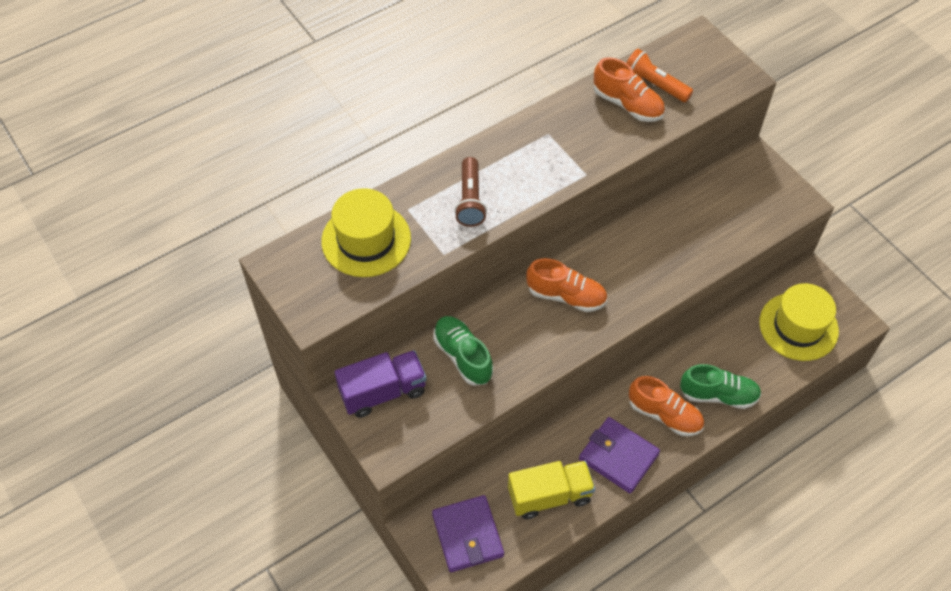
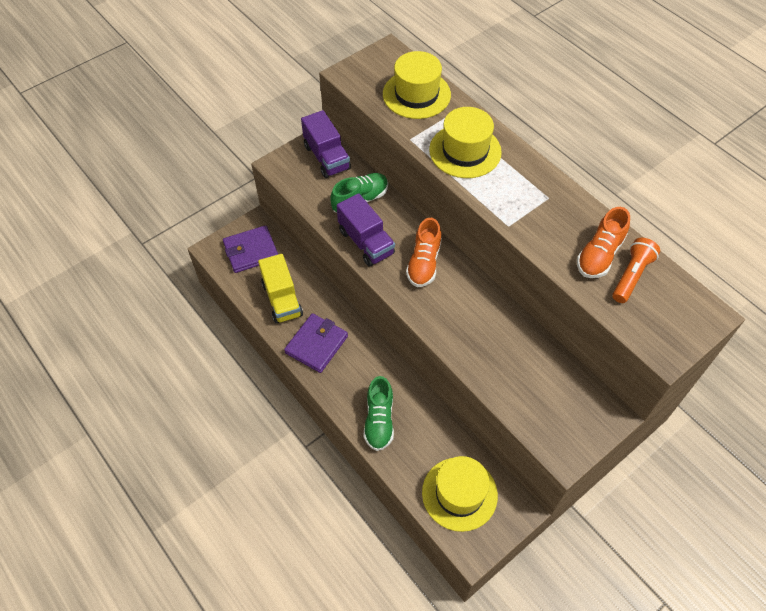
camera: 85 degrees right, 0 degrees up
brown flashlight [454,157,487,227] -> yellow hat [429,107,502,178]
orange shoe [629,376,704,436] -> none
none -> purple truck [337,193,395,267]

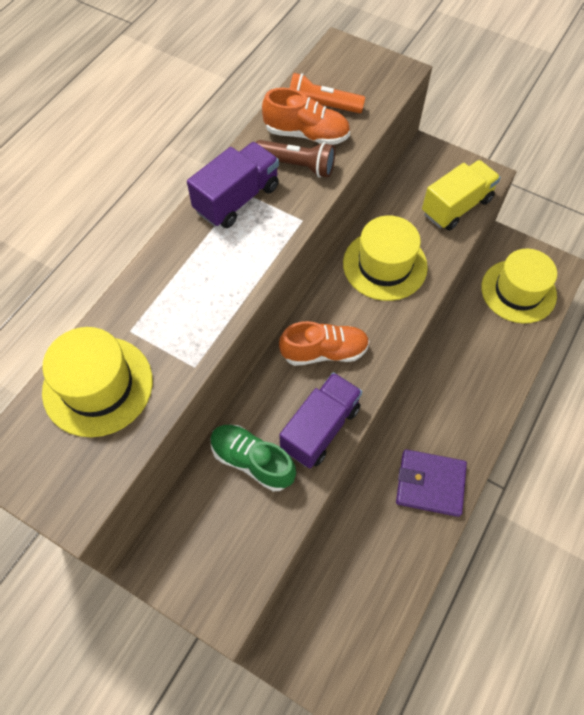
camera: 110 degrees left, 5 degrees up
purple wallet [223,225,278,273] -> none
yellow truck [258,254,303,324] -> yellow truck moved to [422,160,501,231]
purple truck [301,110,351,178] -> purple truck moved to [187,142,279,228]
green shoe [363,376,394,451] -> none
yellow hat [429,107,502,178] -> yellow hat moved to [343,216,428,301]
none -> brown flashlight [256,140,335,177]

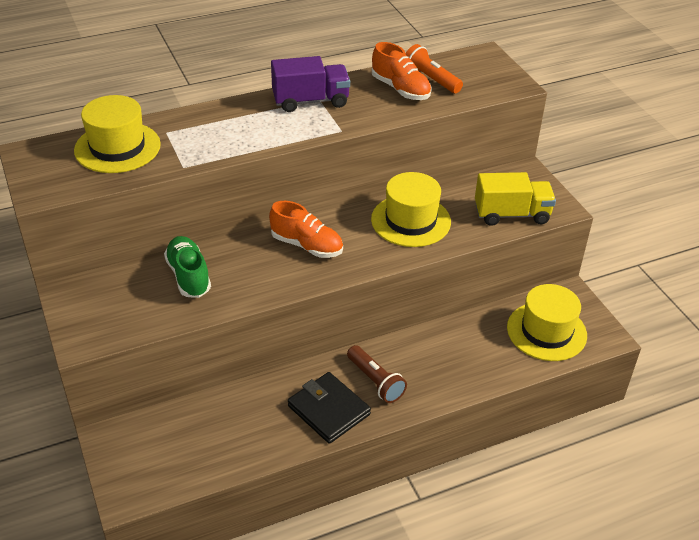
camera: 35 degrees right, 20 degrees down
brown flashlight [256,140,335,177] -> brown flashlight moved to [347,345,407,403]
purple truck [279,372,362,469] -> none
purple wallet [396,449,467,517] -> black wallet [288,372,371,444]

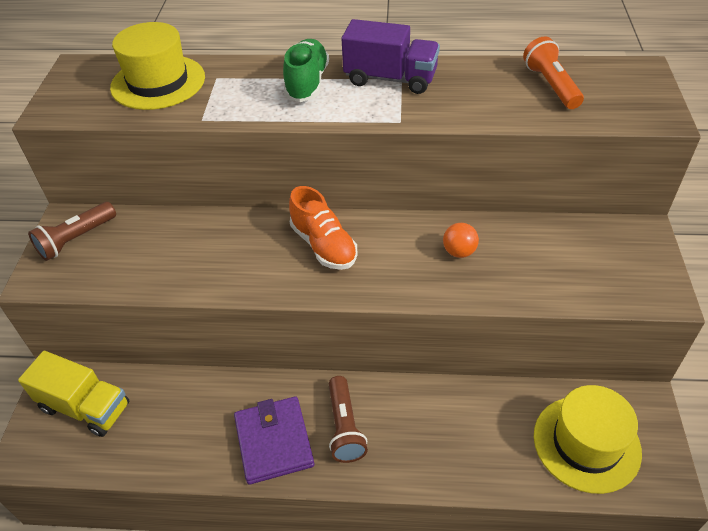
camera: 30 degrees right, 5 degrees up
green shoe [164,236,211,298] -> green shoe moved to [283,39,329,102]
black wallet [288,372,371,444] -> purple wallet [234,396,314,485]
yellow hat [371,172,451,247] -> orange ball [443,223,479,258]
orange shoe [372,42,432,100] -> none
yellow truck [475,172,556,226] -> yellow truck moved to [18,351,129,437]
none -> brown flashlight [28,202,116,261]

